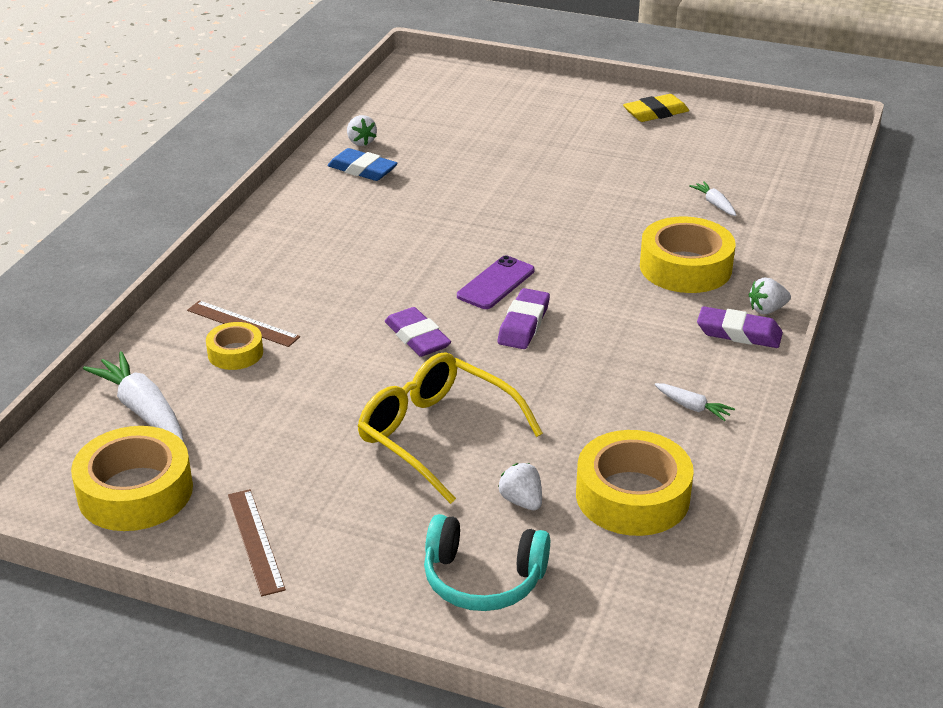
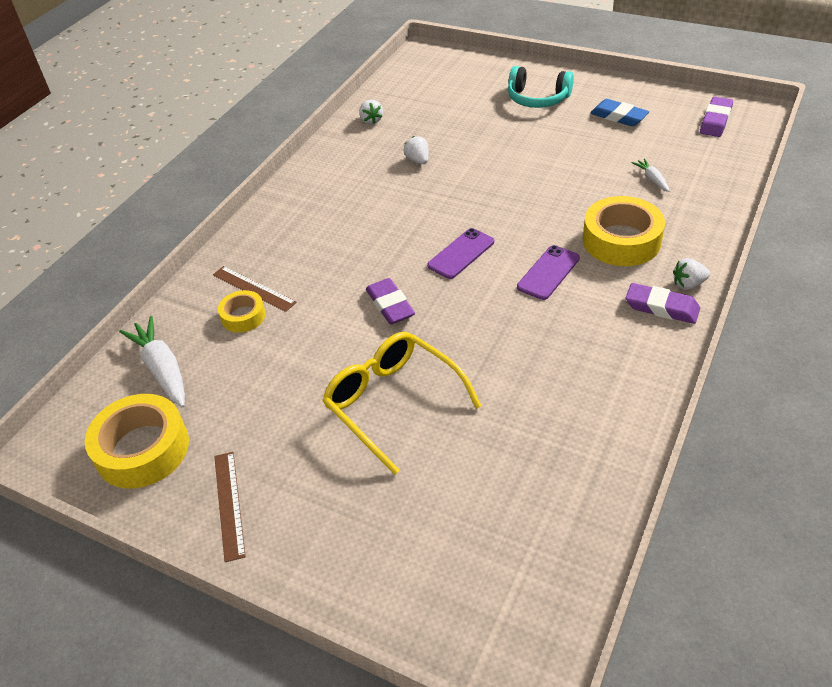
camera: 10 degrees right, 10 degrees up
blue eraser [327,148,398,181] -> blue eraser moved to [590,99,649,126]
turquoise headphones [424,514,550,611] -> turquoise headphones moved to [508,66,574,108]
purple eraser [498,288,550,349] -> purple eraser moved to [700,97,733,137]
white strawberry [498,463,542,510] -> white strawberry moved to [404,136,429,164]
yellow tape [576,430,694,536] -> none
yellow eraser [623,94,689,122] -> none
white carrot [655,383,735,421] -> none
none -> purple phone [517,245,580,300]

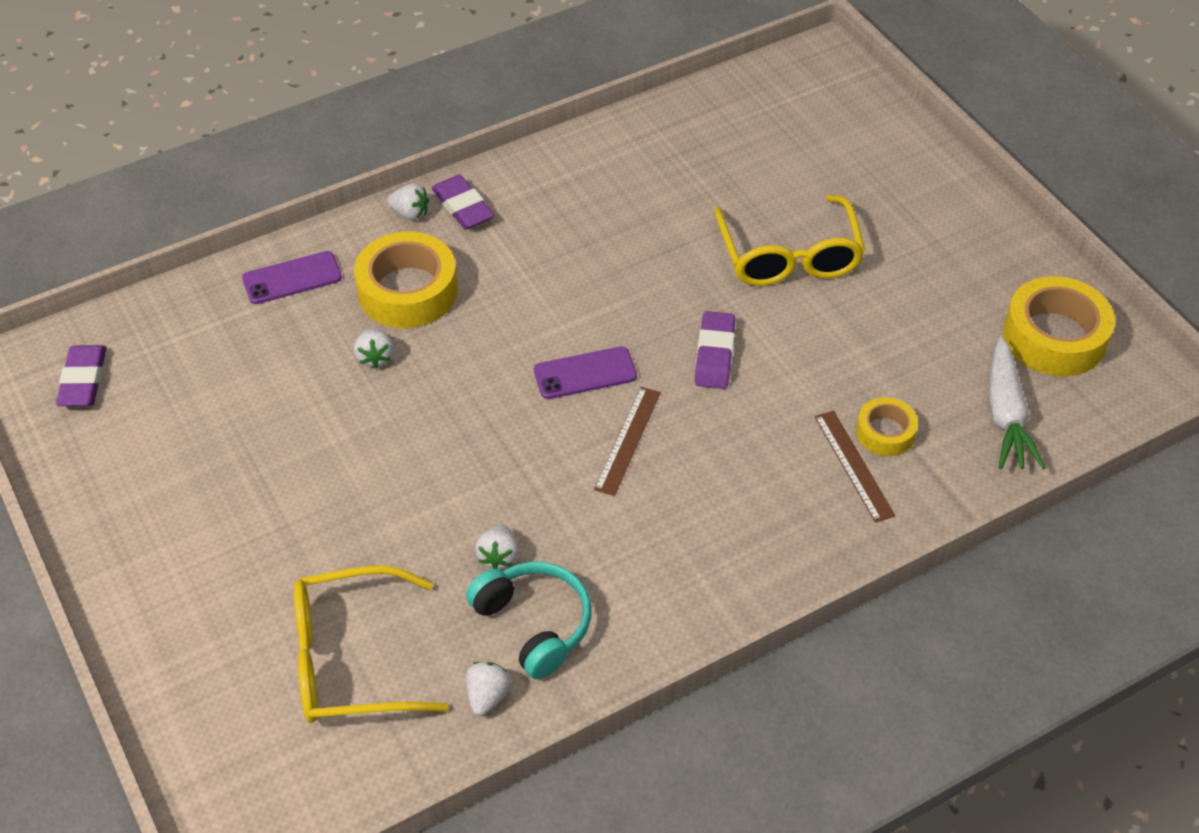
camera: 150 degrees left, 5 degrees up
brown ruler [214,452,246,562] -> brown ruler moved to [594,387,661,496]
turquoise headphones [508,66,574,108] -> turquoise headphones moved to [466,562,591,679]
purple phone [517,245,580,300] -> purple phone moved to [242,251,342,304]
blue eraser [590,99,649,126] -> none
white carrot [632,158,669,192] -> none
purple eraser [700,97,733,137] -> purple eraser turned 60 degrees counterclockwise [56,345,107,406]
none -> yellow glasses [294,565,449,723]
none -> white strawberry [354,328,394,369]

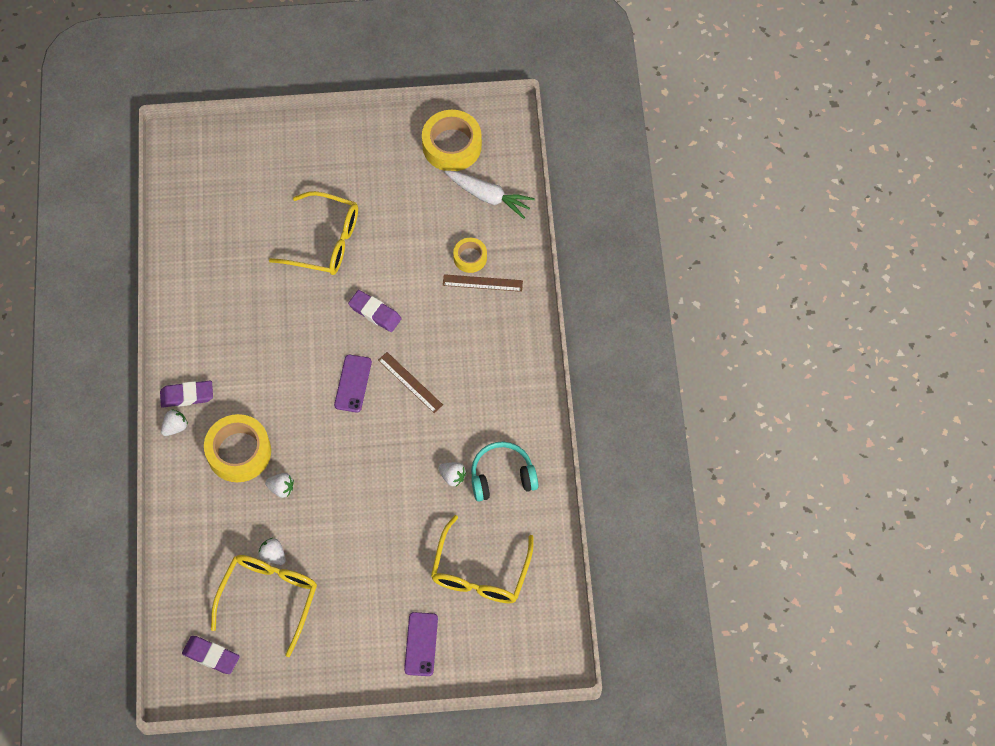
camera: 65 degrees left, 15 degrees up
purple phone [242,251,342,304] -> purple phone moved to [404,612,438,676]
white strawberry [466,662,511,716] -> white strawberry moved to [258,538,286,565]
none -> yellow glasses [211,555,317,657]

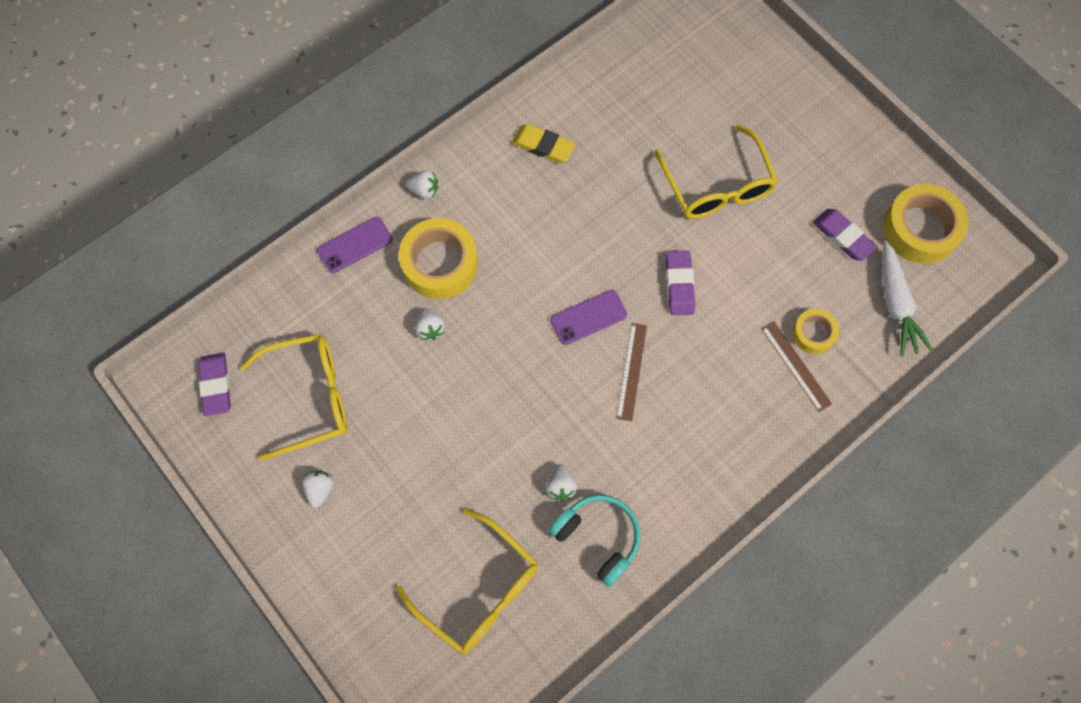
camera: 55 degrees right, 5 degrees up
purple eraser [160,381,213,407] -> purple eraser moved to [813,209,877,261]
white strawberry [258,538,286,565] -> white strawberry moved to [302,470,334,508]
purple phone [404,612,438,676] -> purple phone moved to [317,217,392,273]
yellow glasses [431,515,534,603] -> yellow glasses turned 120 degrees counterclockwise [396,509,538,654]
none -> yellow eraser [512,124,576,163]

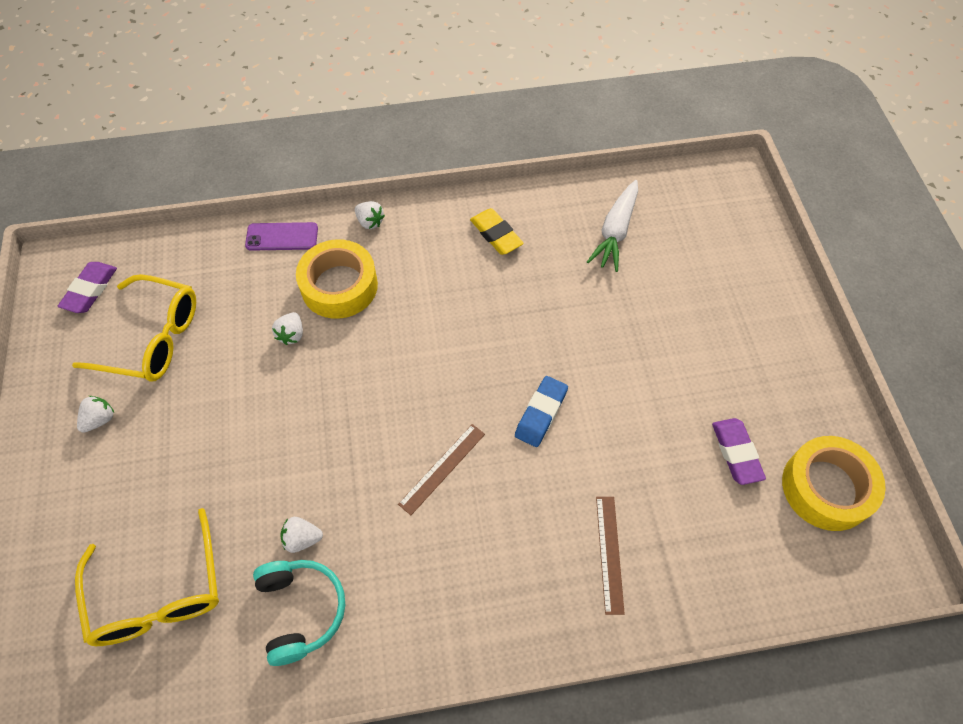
camera: 30 degrees right, 10 degrees down
white strawberry [546,464,578,501] -> white strawberry turned 60 degrees clockwise [280,517,323,553]
purple phone [550,290,627,345] -> none
yellow glasses [654,125,778,219] -> none
purple eraser [666,251,695,315] -> blue eraser [515,376,568,447]
yellow tape [792,309,839,354] -> none
white carrot [882,240,933,357] -> white carrot moved to [587,180,638,272]

